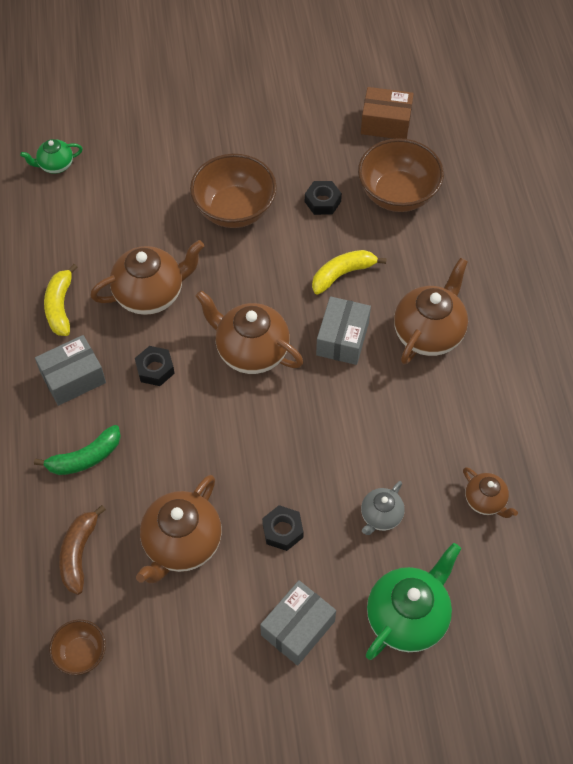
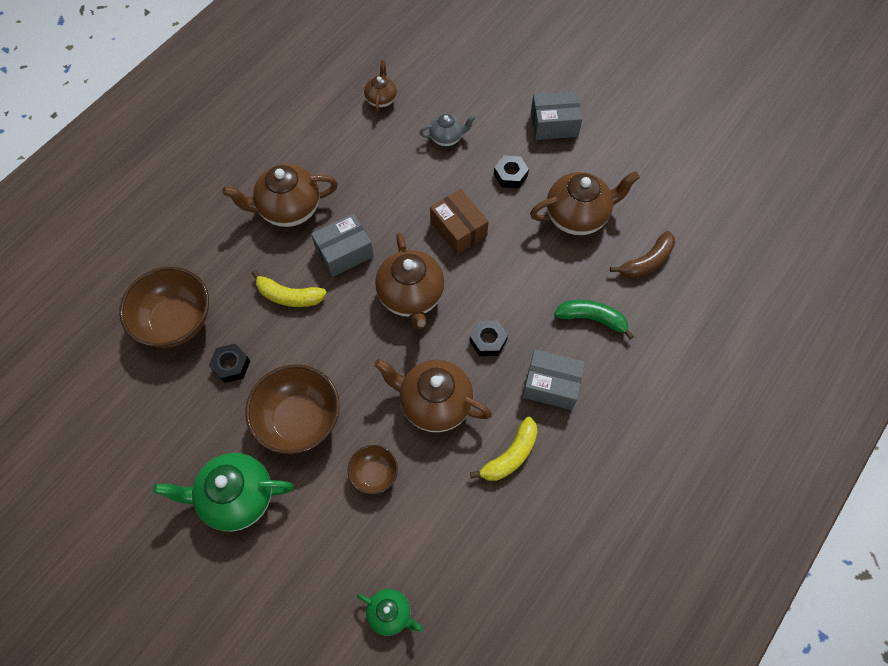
camera: 135 degrees left, 5 degrees up
brown bowl [49,620,106,675] -> brown bowl moved to [348,445,398,494]
brown box [361,87,414,139] -> brown box moved to [430,189,489,255]
green teapot [366,543,461,660] -> green teapot moved to [153,453,294,532]

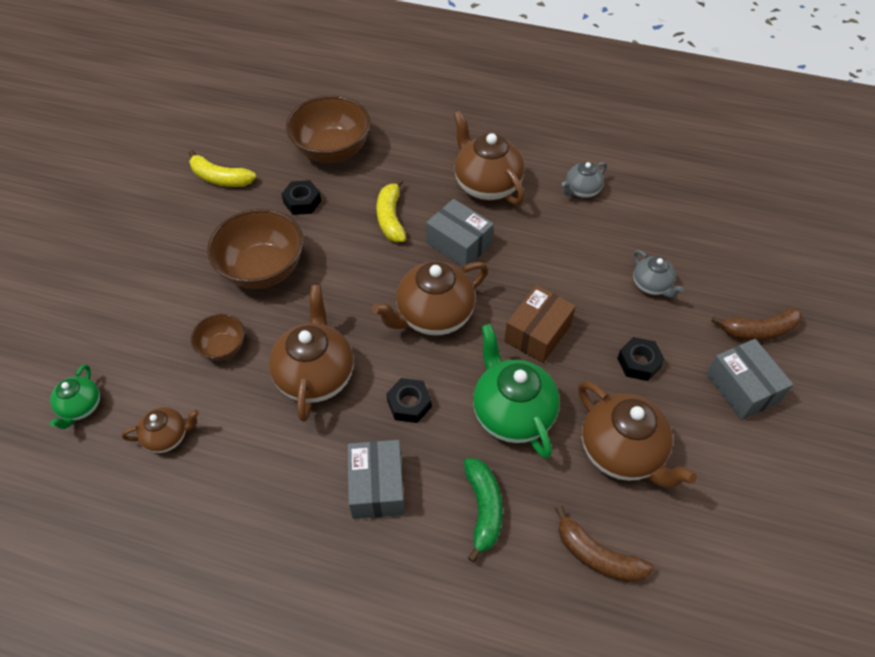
camera: 70 degrees right, 10 degrees down
green teapot [153,453,294,532] -> green teapot moved to [473,324,560,459]
brown teapot [364,61,397,113] -> brown teapot moved to [122,407,199,453]
yellow banana [470,417,538,481] -> yellow banana moved to [189,150,256,187]
none -> grey teapot [562,162,607,198]
none -> brown banana [711,307,803,341]

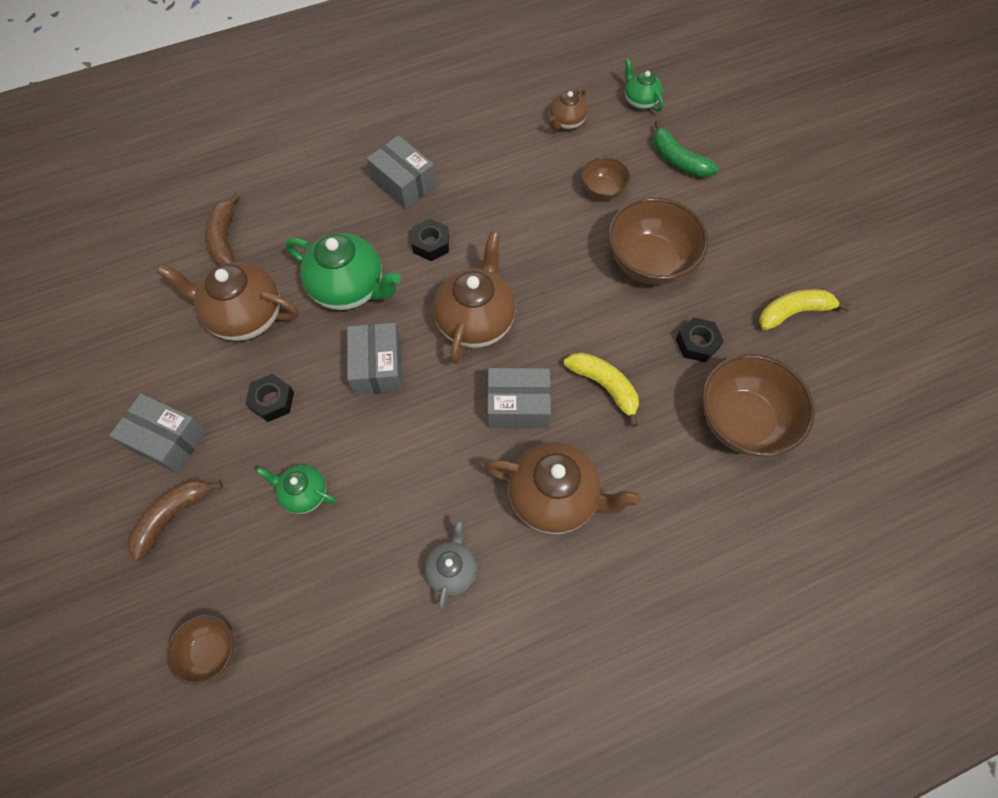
camera: 140 degrees right, 10 degrees up
brown teapot [269,285,353,422] -> none
green banana [464,458,503,563] -> green banana moved to [653,121,718,178]
brown box [504,285,576,363] -> grey box [347,323,402,395]
brown banana [555,506,654,583] -> brown banana turned 90 degrees counterclockwise [205,193,240,266]
grey teapot [633,250,684,298] -> green teapot [256,465,336,514]
none -> brown bowl [166,615,234,685]

